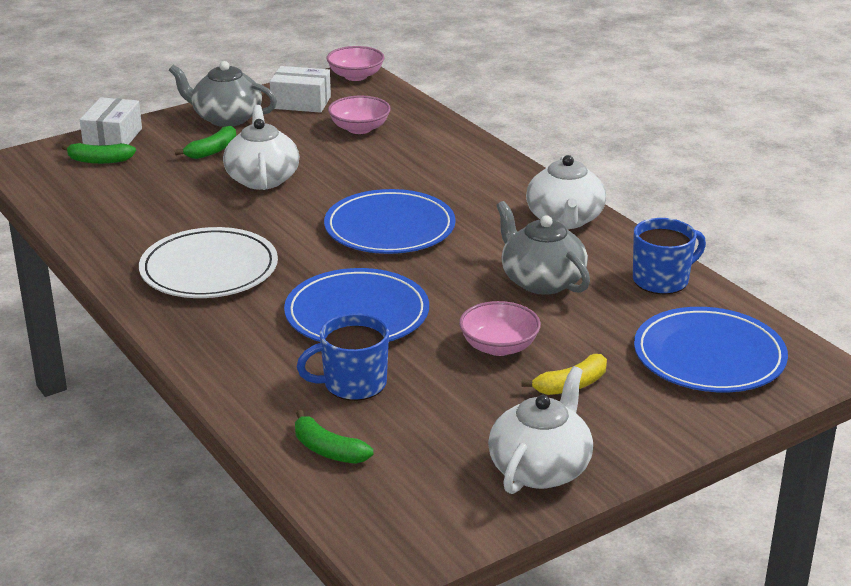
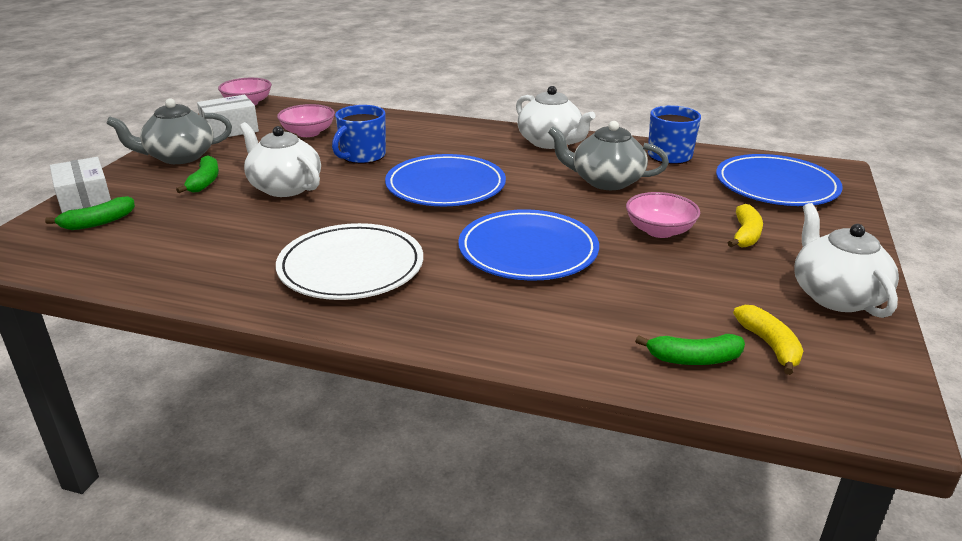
camera: 40 degrees left, 0 degrees up
blue mug [297,313,389,401] -> blue mug moved to [332,105,386,164]
none -> yellow banana [733,305,803,375]

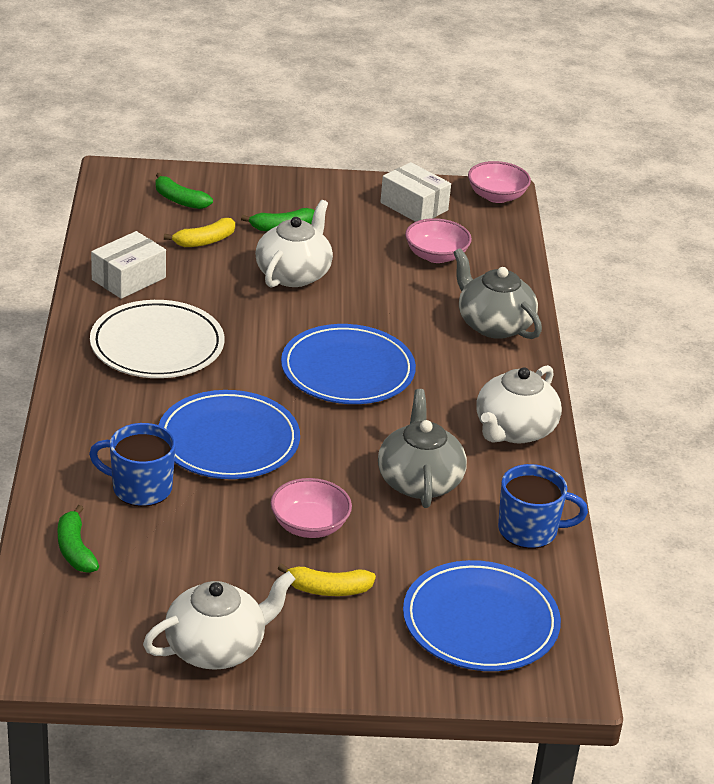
camera: 70 degrees right, 5 degrees up
white box [50,157,111,213] -> white box moved to [91,231,166,299]
grey teapot [106,98,232,164] -> grey teapot moved to [453,248,542,339]
blue mug [332,105,386,164] -> blue mug moved to [89,423,176,507]
yellow banana [733,305,803,375] -> yellow banana moved to [164,218,235,247]

